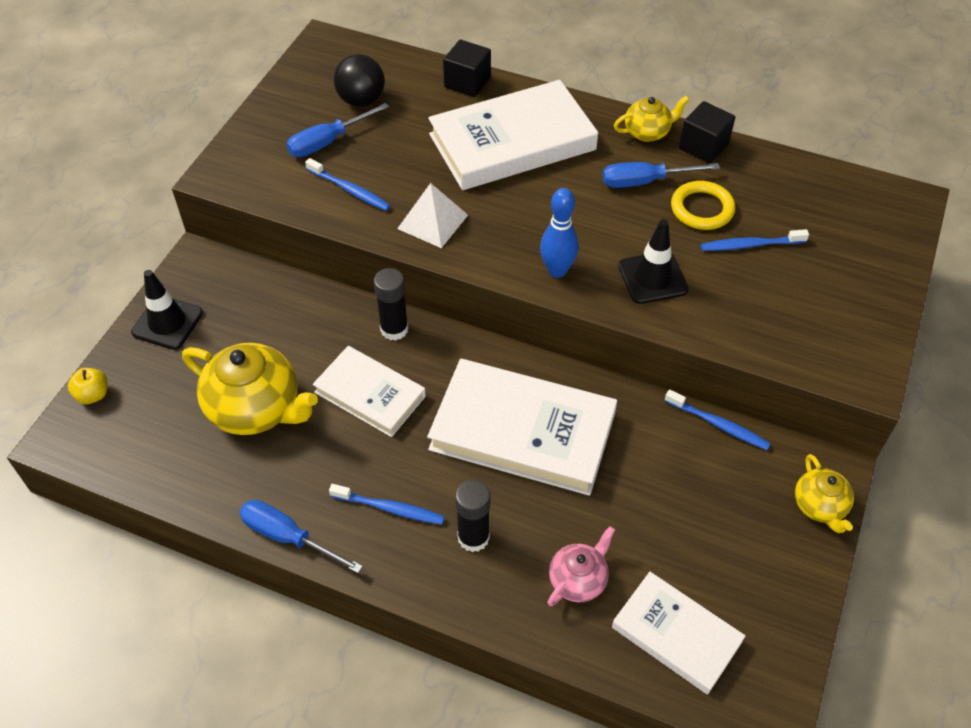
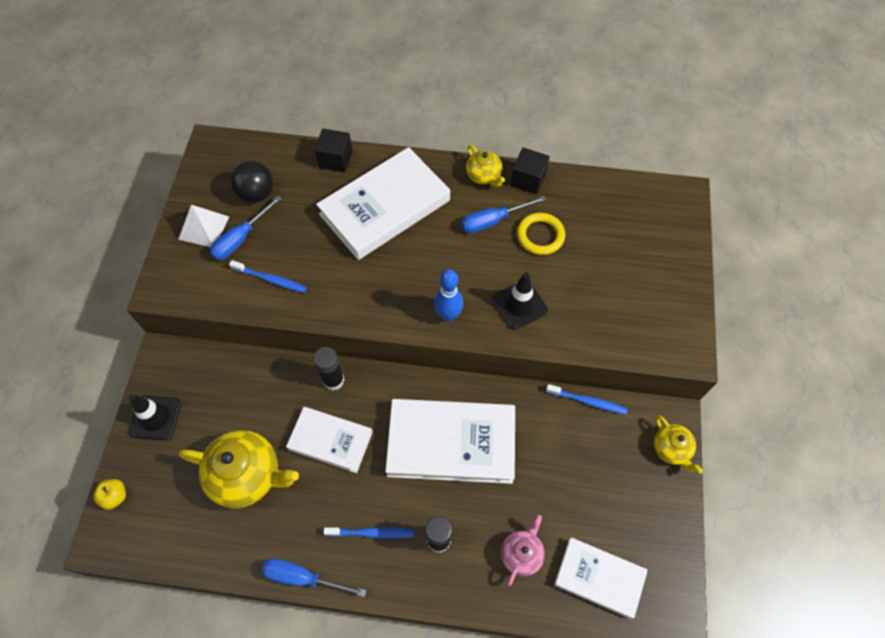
camera: 15 degrees left, 10 degrees up
white pyramid [397,183,468,248] -> white pyramid moved to [178,205,229,247]
yellow teapot [614,96,689,142] -> yellow teapot turned 90 degrees clockwise [466,145,505,187]
blue toothbrush [701,229,809,251] -> none

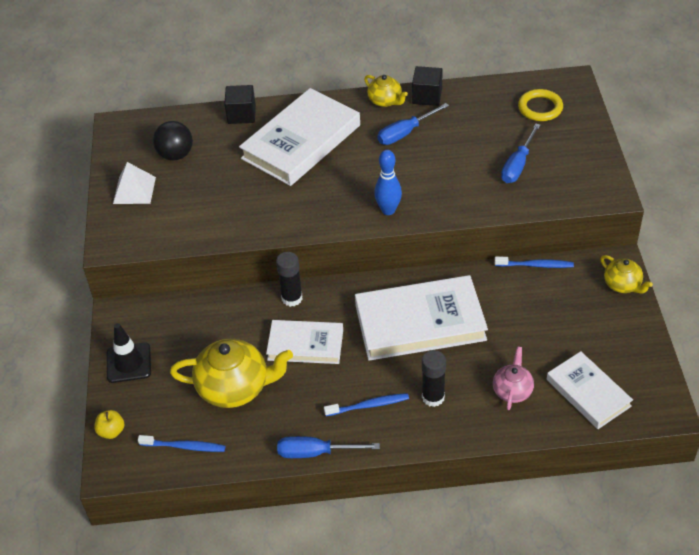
camera: 10 degrees left, 15 degrees down
blue screwdriver [209,195,282,260] -> blue screwdriver moved to [501,123,540,183]
blue toothbrush [229,260,307,293] -> blue toothbrush moved to [138,435,225,452]
black traffic cone [492,272,548,330] -> none
yellow ring [517,213,565,255] -> yellow ring moved to [518,89,563,121]
white book [554,537,648,619] -> white book turned 45 degrees clockwise [547,351,633,429]

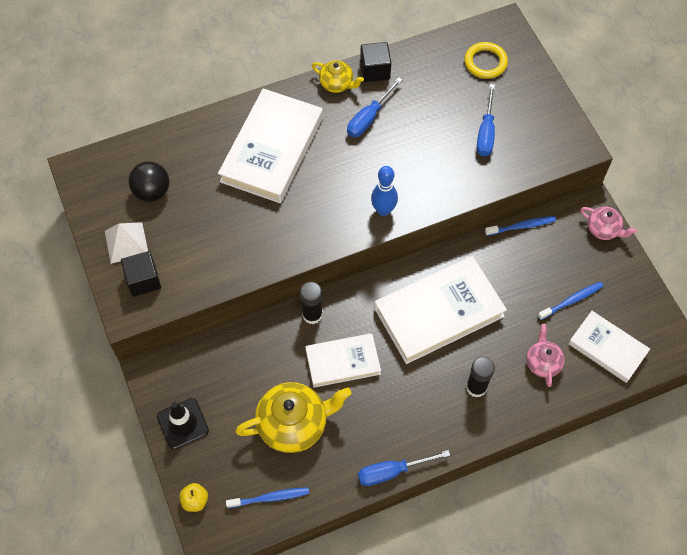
camera: 20 degrees left, 15 degrees up
black cube [224,85,256,124] -> black cube moved to [121,251,161,297]
blue toothbrush [324,393,409,416] -> blue toothbrush moved to [538,282,603,320]
yellow teapot [600,255,653,294] -> pink teapot [581,206,637,240]

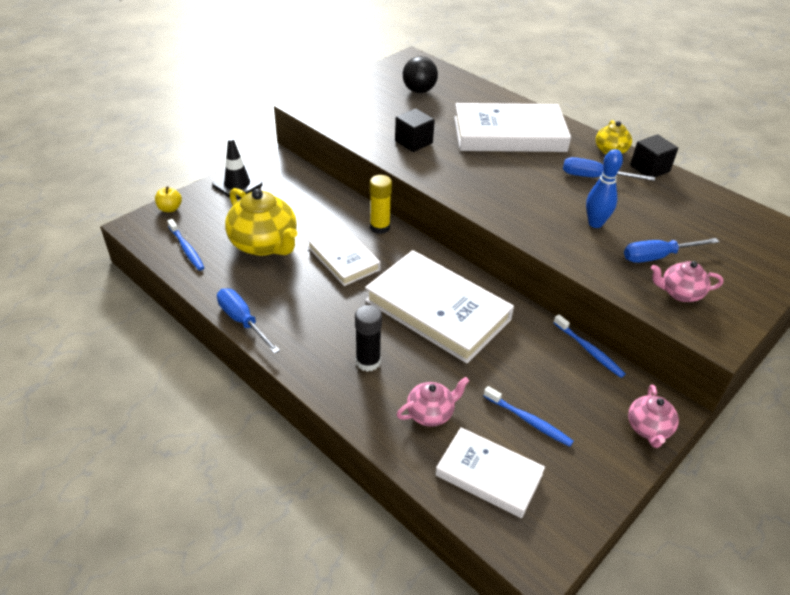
camera: 65 degrees right, 20 degrees down
white pyramid [105,222,148,264] -> none
black cube [121,251,161,297] -> black cube moved to [395,108,435,152]
black glue stick [300,282,323,324] -> yellow glue stick [370,175,392,234]
blue bowling pin [371,166,398,216] -> blue bowling pin moved to [586,149,623,228]
yellow ring [464,42,508,79] -> none
white book [568,311,650,383] -> white book turned 75 degrees counterclockwise [435,427,545,518]
none -> pink teapot [651,261,724,302]

